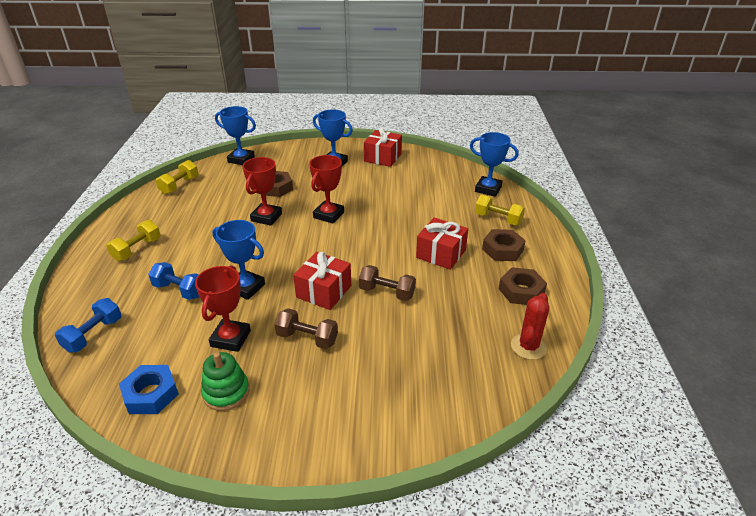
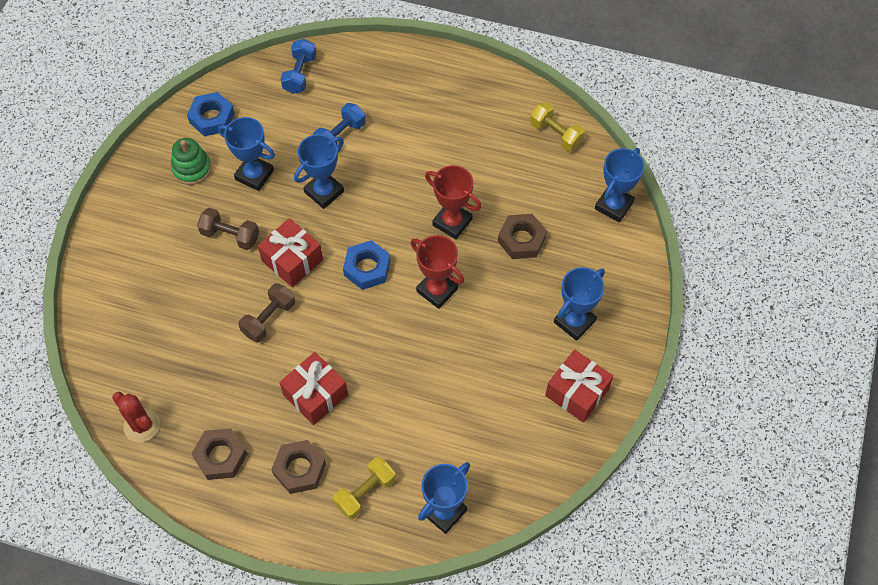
camera: 105 degrees right, 25 degrees up
blue dumbbell [55,298,121,353] -> blue dumbbell turned 60 degrees clockwise [281,39,316,94]
yellow dumbbell [106,220,161,261] -> none
red trophy [195,265,251,352] -> blue trophy [218,117,275,191]
brown dumbbell [275,308,338,349] -> brown dumbbell turned 75 degrees clockwise [197,208,259,250]
none -> blue nut [343,240,390,290]

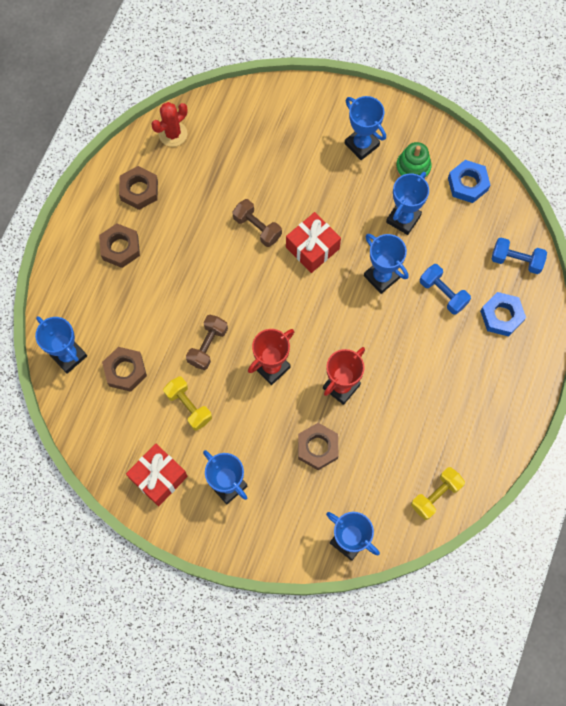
camera: 95 degrees right, 10 degrees up
brown dumbbell [197,208,259,250] -> brown dumbbell moved to [186,315,228,370]
red gift [279,352,348,425] -> none
yellow dumbbell [333,457,396,520] -> yellow dumbbell moved to [163,376,212,431]
blue nut [343,240,390,290] -> blue nut moved to [480,292,526,337]
none -> brown nut [102,347,147,392]
none -> blue trophy [345,96,386,160]

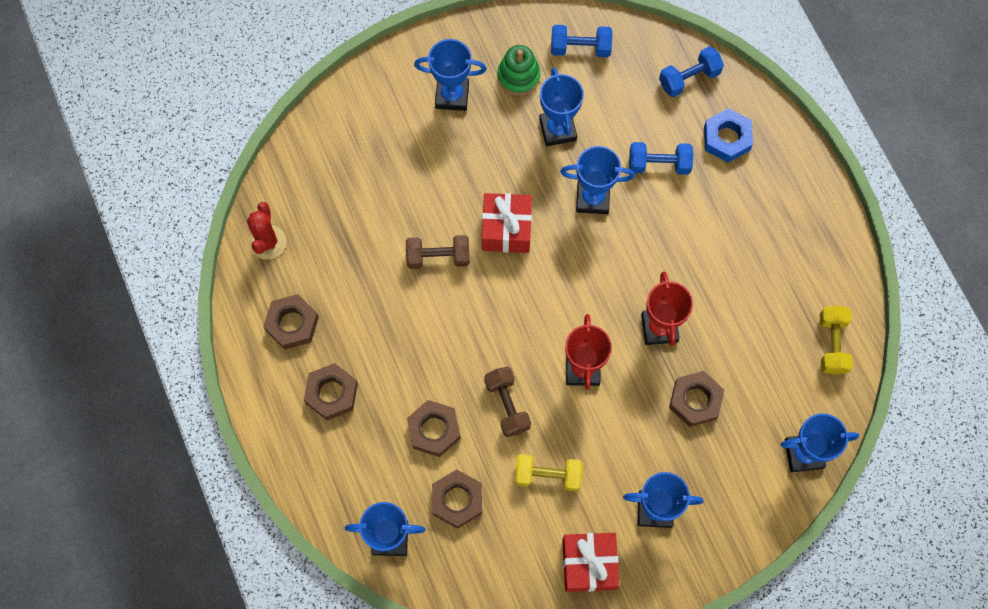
camera: 45 degrees left, 0 degrees up
blue nut [448,160,490,203] -> blue dumbbell [551,25,612,57]
none -> brown nut [407,400,461,457]

